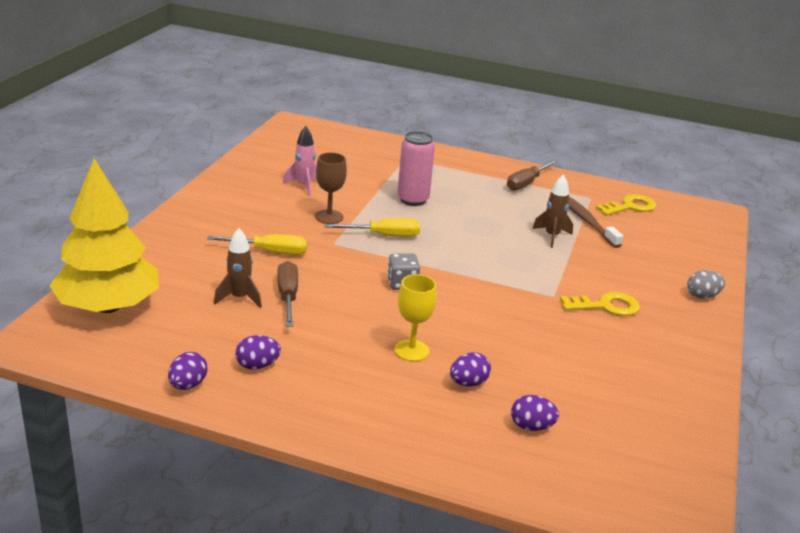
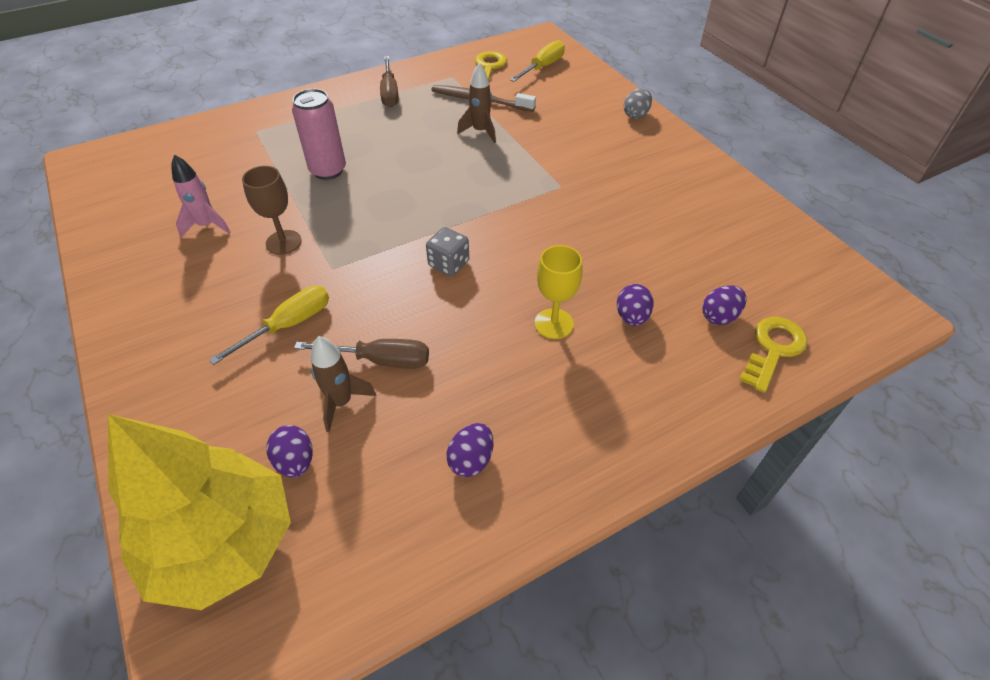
camera: 45 degrees left, 20 degrees up
purple egg [168,352,207,390] -> purple egg moved to [267,425,313,478]
brown screwdriver [277,261,298,327] -> brown screwdriver turned 150 degrees clockwise [294,339,429,369]
yellow screwdriver [325,218,420,237] -> yellow screwdriver moved to [510,40,565,82]
yellow key [560,292,640,316] -> yellow key moved to [739,317,808,393]

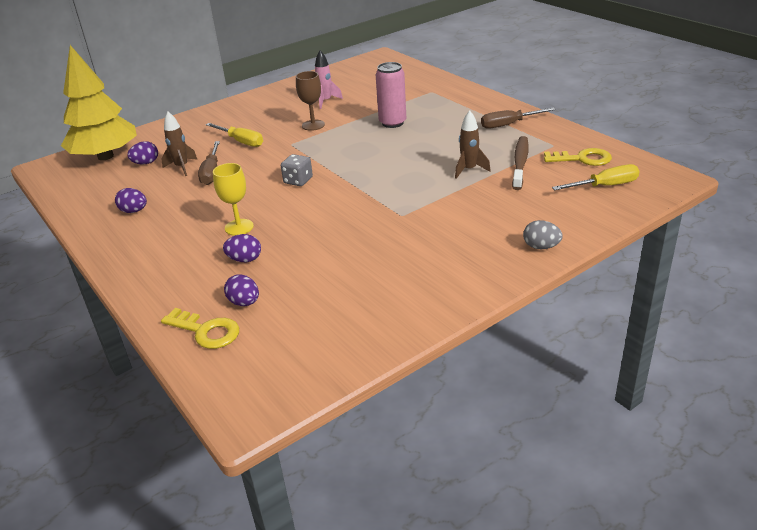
camera: 85 degrees right, 15 degrees down
yellow screwdriver [510,40,565,82] -> yellow screwdriver turned 45 degrees counterclockwise [552,164,640,190]

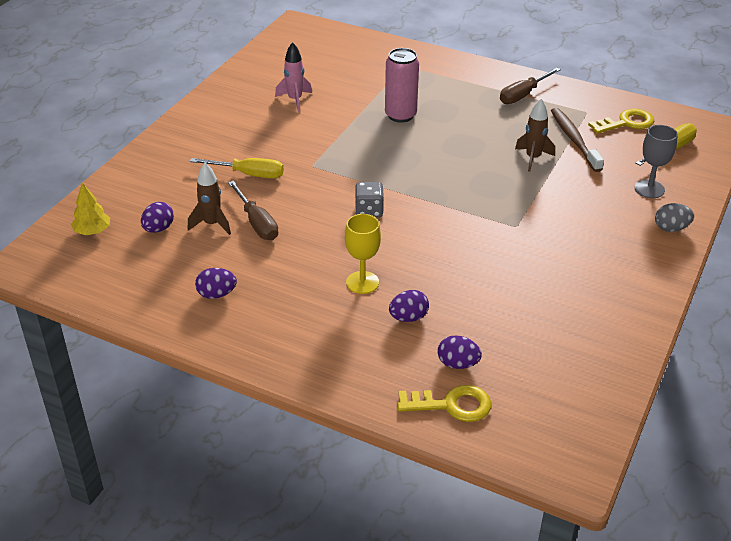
camera: 30 degrees left, 5 degrees up
yellow tree [61,45,137,160] -> yellow tree [71,183,110,235], size x0.41
brown goblet [296,71,325,131] -> none
none -> grey goblet [635,125,678,198]

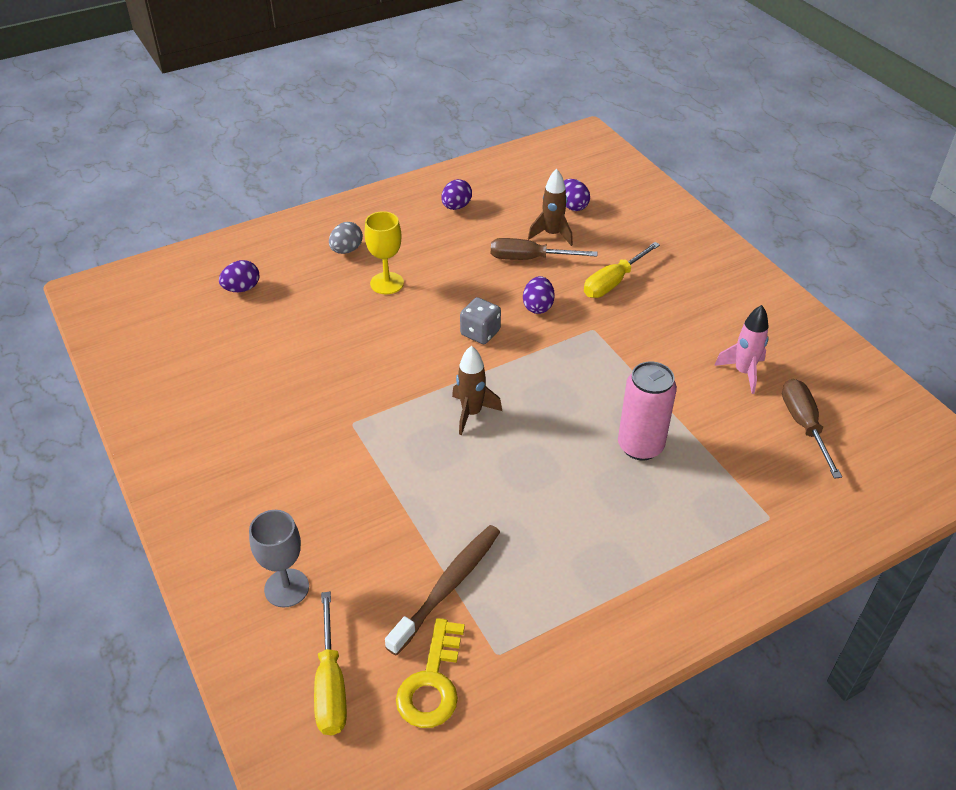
camera: 125 degrees right, 5 degrees up
yellow tree [71,183,110,235] -> none
purple egg [389,290,429,322] -> purple egg moved to [523,276,555,314]
yellow key [397,385,491,422] -> none
brown screwdriver [500,68,561,104] -> brown screwdriver moved to [782,379,842,479]
brown rocket [515,99,555,172] -> brown rocket moved to [452,346,502,435]
brown toothbrush [551,108,604,172] -> brown toothbrush turned 75 degrees counterclockwise [385,525,500,656]
grey egg [655,203,694,232] -> grey egg moved to [329,222,363,254]

